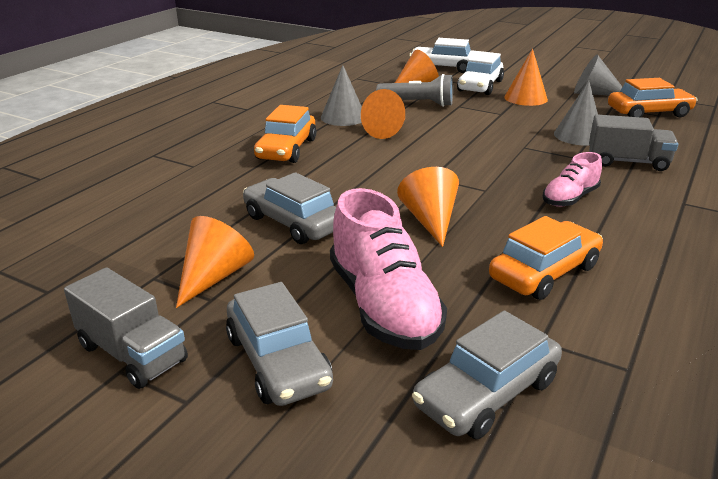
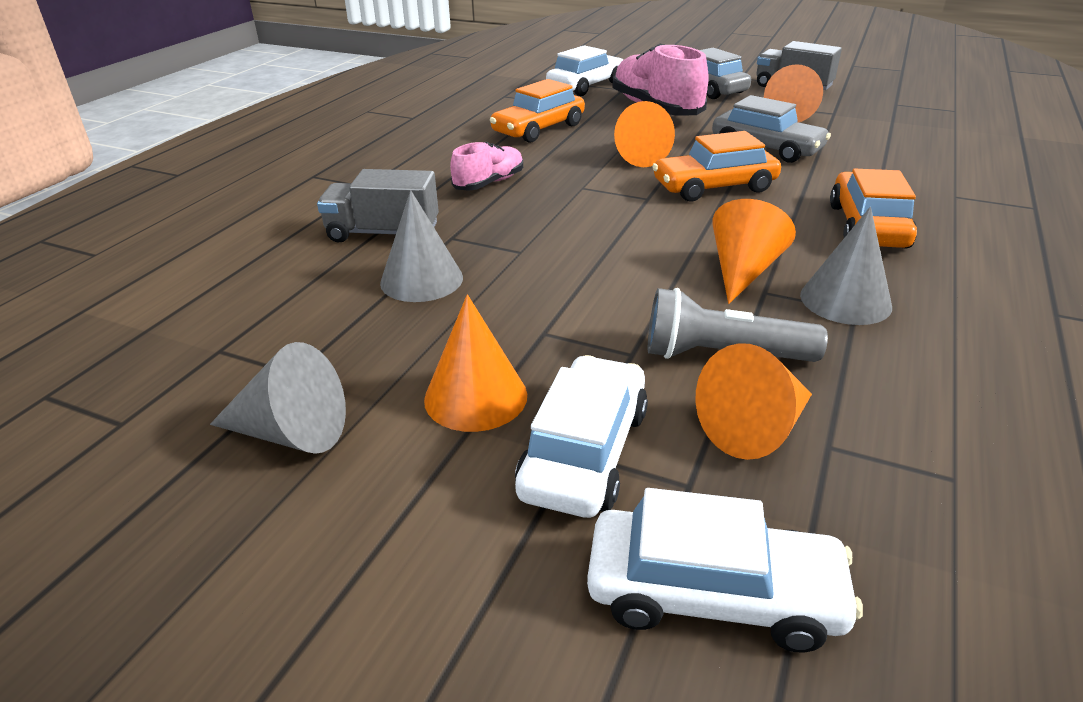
camera: 175 degrees right, 5 degrees up
grey car [412,310,562,439] -> white car [546,45,624,96]
orange car [608,78,698,117] -> orange car moved to [652,131,781,202]

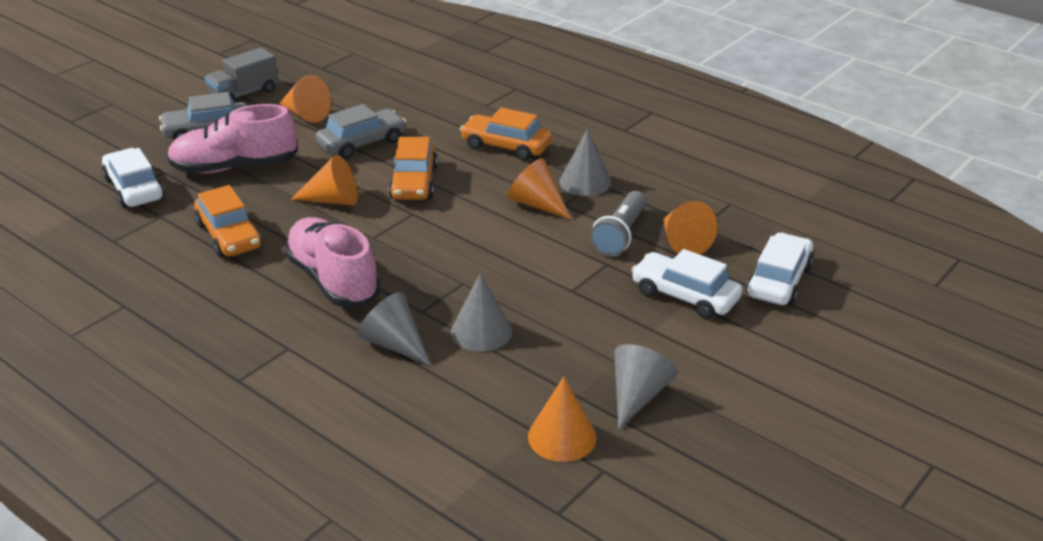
camera: 75 degrees left, 0 degrees up
grey truck [317,169,439,243] -> grey cone [357,292,431,366]
orange cone [424,294,527,432] -> orange cone moved to [528,377,597,462]
pink shoe [450,142,523,191] -> pink shoe [284,217,380,307], size x1.81

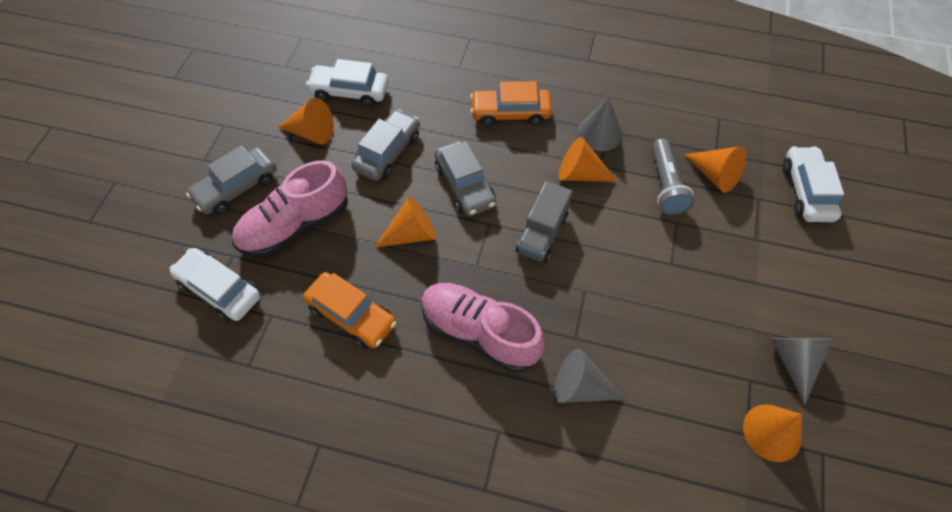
camera: 25 degrees left, 25 degrees up
grey truck [205,47,278,103] -> grey truck moved to [516,181,572,263]
orange car [388,137,438,200] -> grey car [435,141,496,216]
grey cone [451,274,512,352] -> none
white car [632,249,742,319] -> white car moved to [306,59,389,107]

